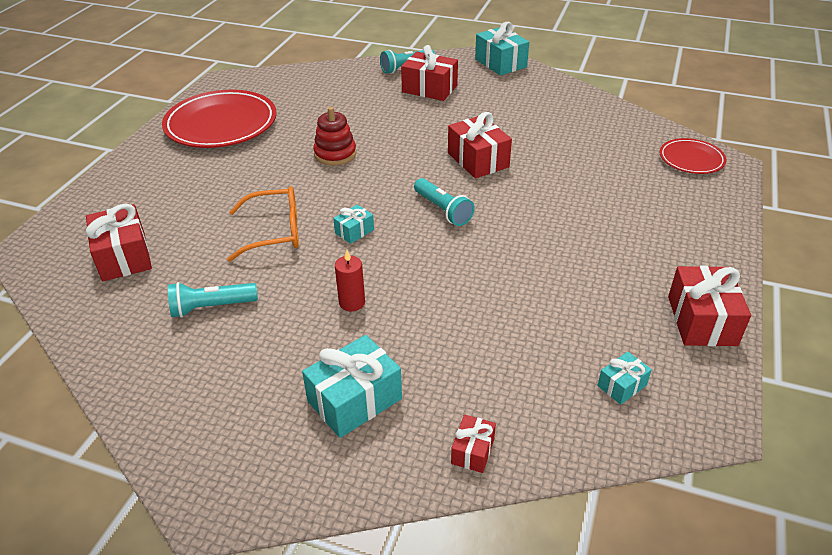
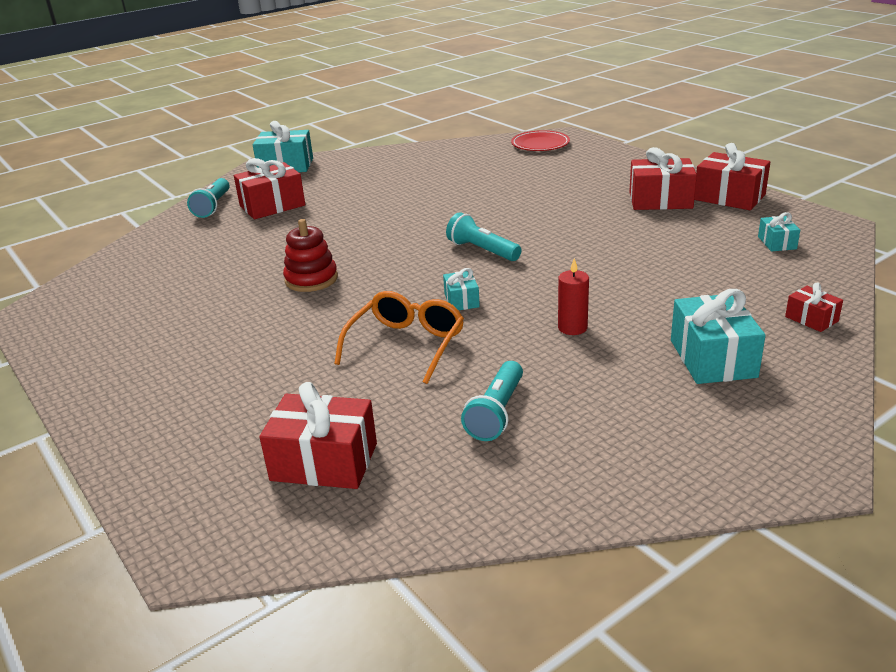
camera: 55 degrees left, 10 degrees down
red plate [162,90,277,148] -> none
turquoise flashlight [414,178,475,226] -> turquoise flashlight turned 135 degrees counterclockwise [446,212,522,261]
red gift [448,112,512,178] -> red gift moved to [629,147,697,210]

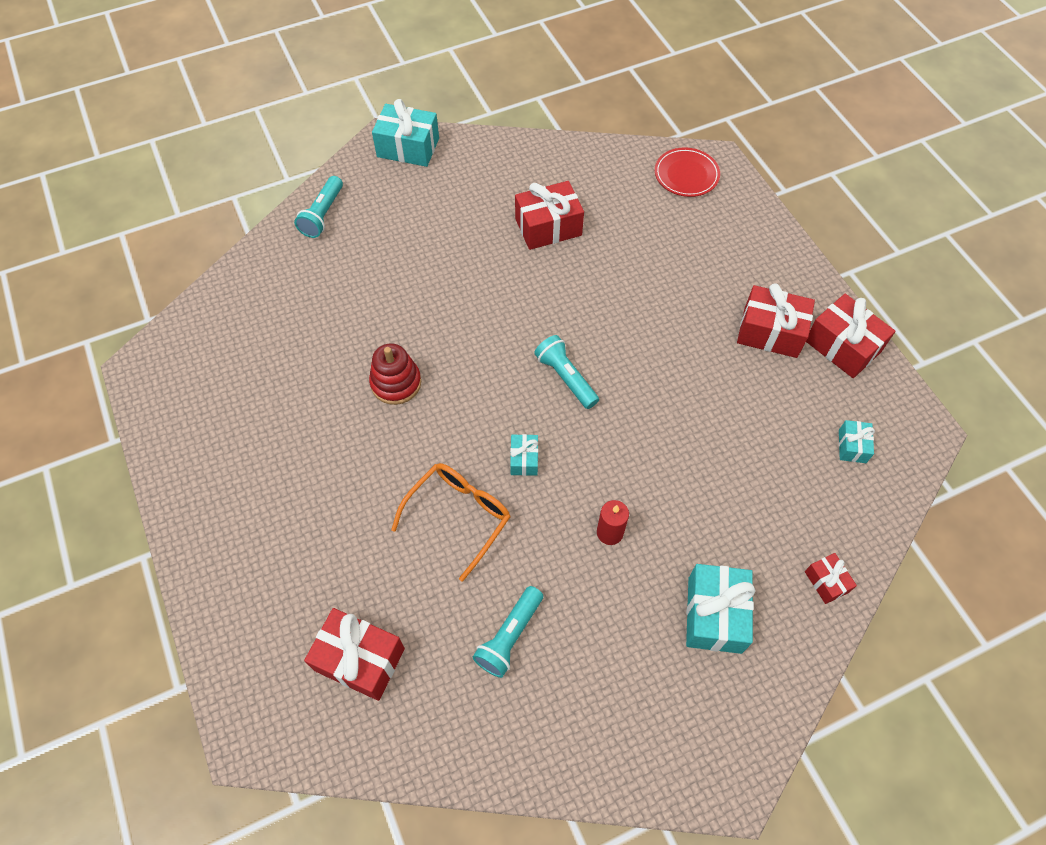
camera: 10 degrees right, 30 degrees up
red gift [234,158,305,219] -> red gift moved to [515,181,584,250]

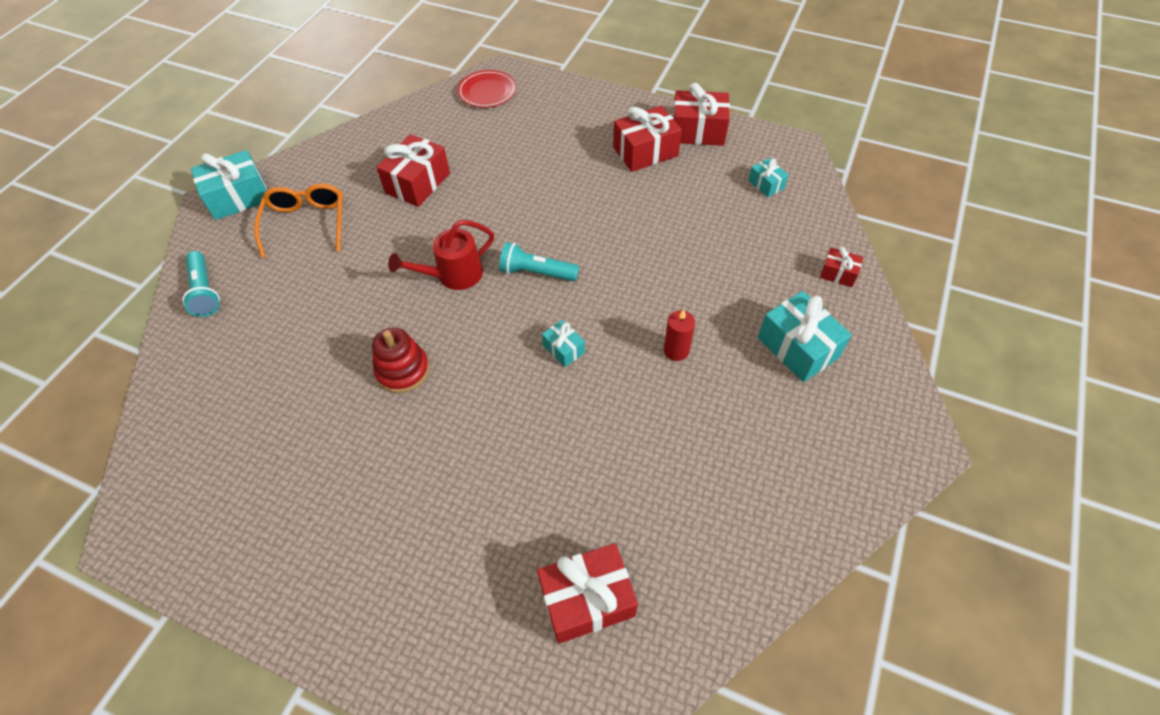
camera: 40 degrees left, 5 degrees down
orange glasses [391,463,510,582] -> orange glasses moved to [254,184,343,258]
turquoise flashlight [473,586,543,678] -> none
none -> red watering can [388,220,494,290]

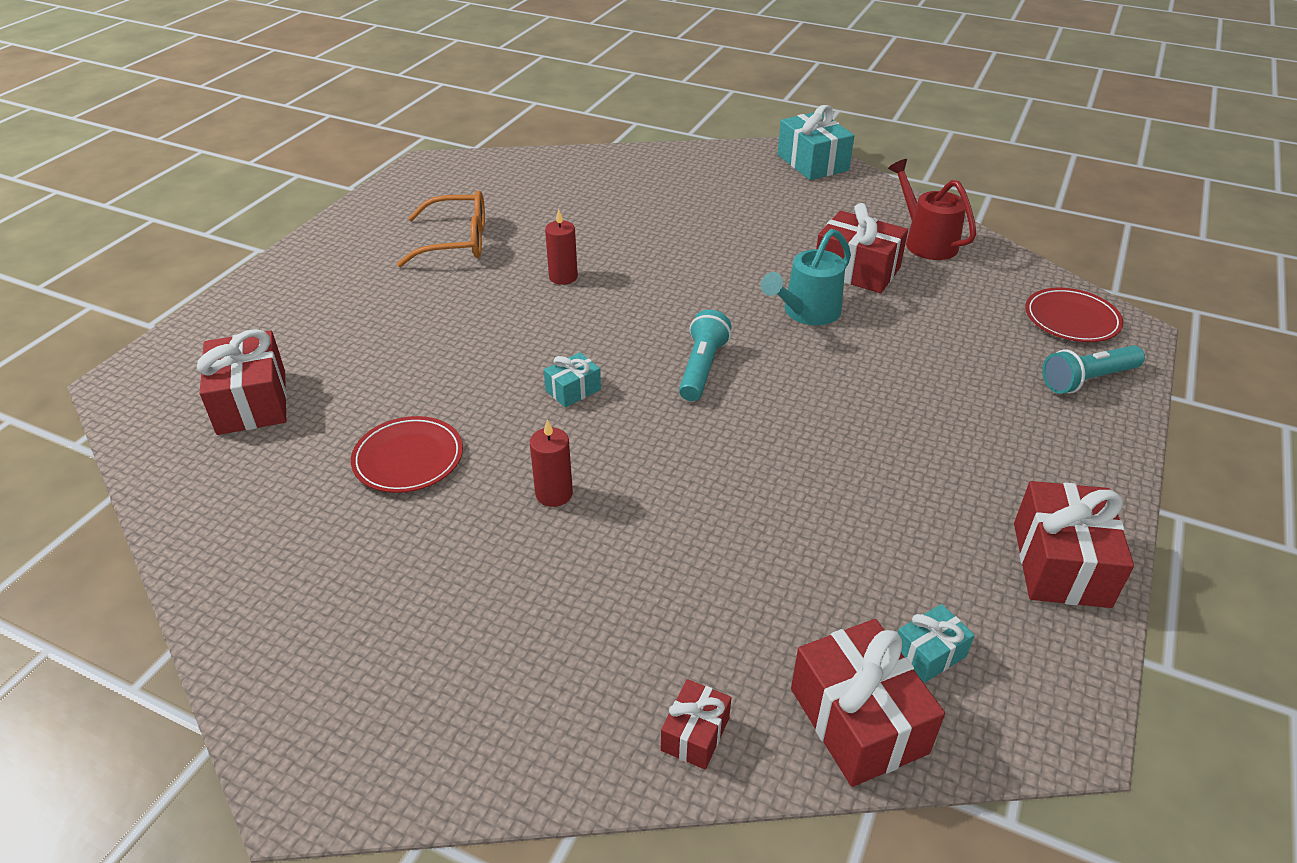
camera: 90 degrees right, 15 degrees down
turquoise flashlight [182,251,220,317] -> turquoise flashlight moved to [1042,345,1145,394]
orange glasses [254,184,343,258] -> orange glasses moved to [397,191,485,267]
red stacking toy [372,328,430,393] -> red candle [545,209,578,285]
red watering can [388,220,494,290] -> red watering can moved to [888,159,976,260]
red gift [613,106,682,172] -> red gift moved to [791,619,945,787]
turquoise gift [758,291,852,382] -> none
none -> red plate [351,416,463,493]
none -> turquoise watering can [761,229,851,325]

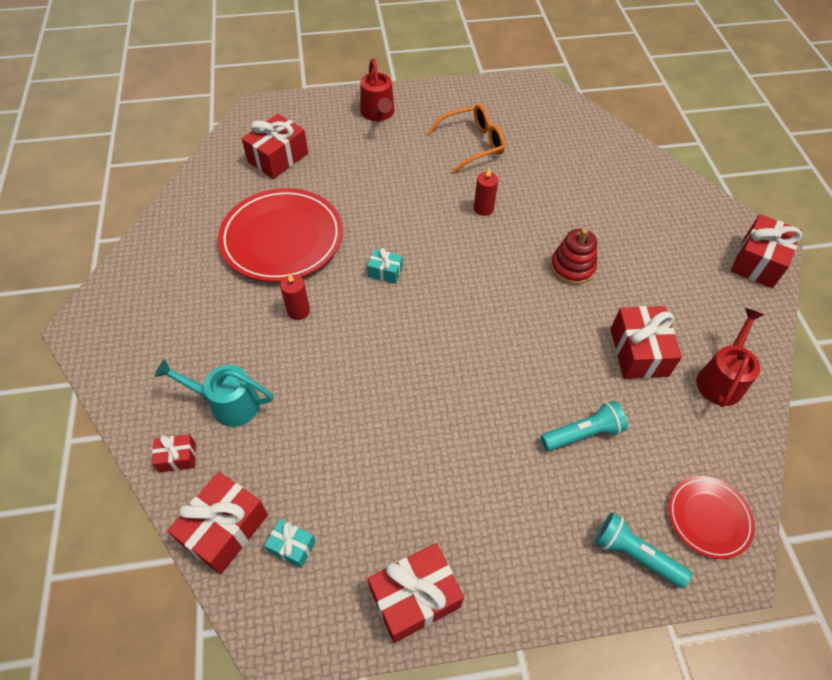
camera: 55 degrees right, 15 degrees up
red plate [351,416,463,493] -> red plate [218,188,343,282], size x1.90
orange glasses [397,191,485,267] -> orange glasses turned 75 degrees counterclockwise [428,104,505,173]
turquoise flashlight [679,310,732,401] -> turquoise flashlight moved to [541,401,628,451]
turquoise watering can [761,229,851,325] -> turquoise watering can moved to [155,359,273,427]
turquoise gift [777,105,854,180] -> red gift [731,214,802,288]
none -> red watering can [360,59,394,121]
none -> red stacking toy [550,229,597,285]

